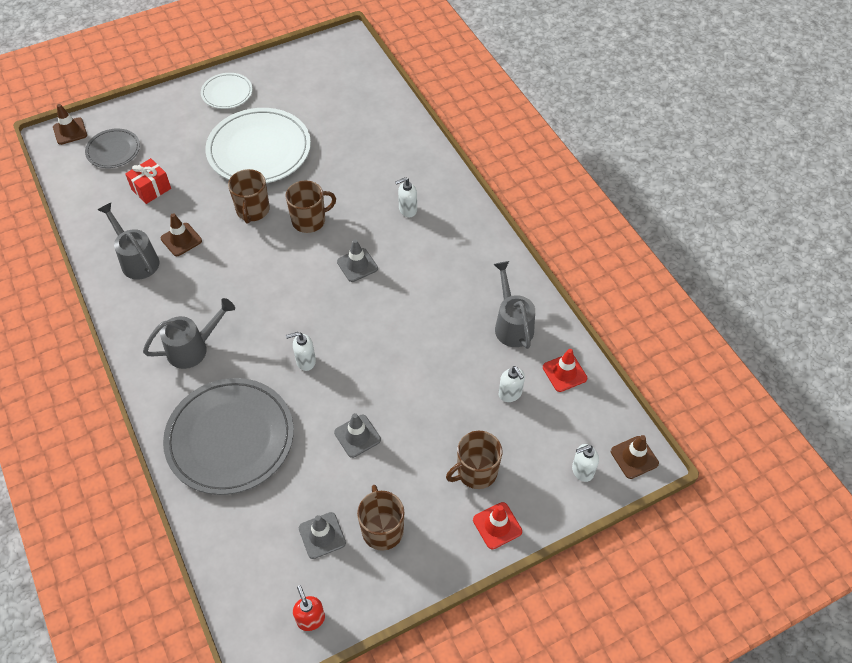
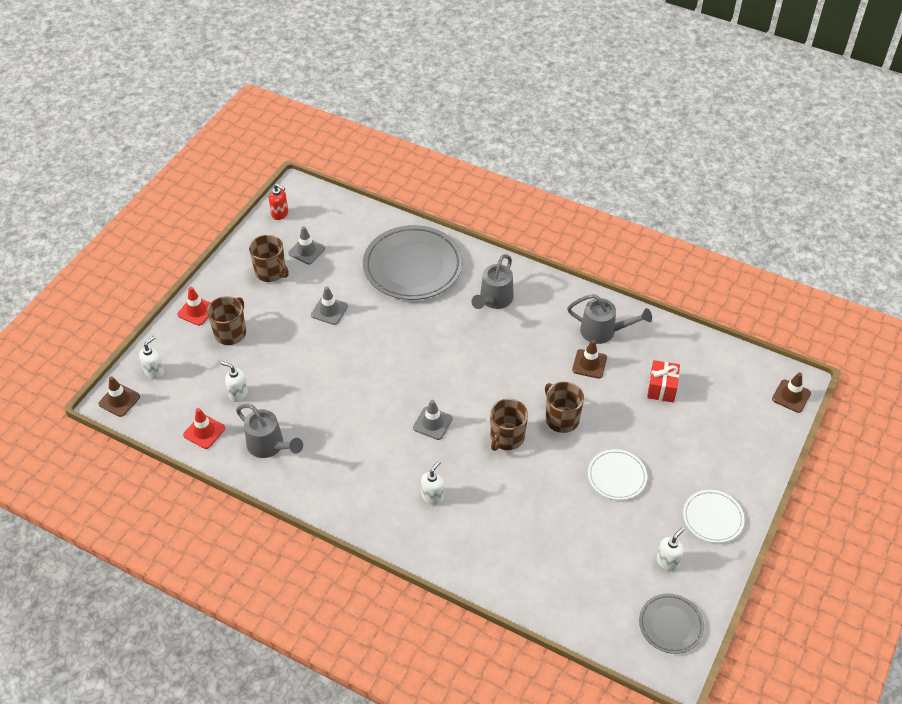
camera: 145 degrees right, 5 degrees down
grey plate [85,129,140,168] -> grey plate moved to [639,593,704,654]
white plate [205,108,311,183] -> white plate [588,449,647,500], size x0.52
white soap dispenser [286,332,316,371] -> white soap dispenser moved to [657,527,685,571]

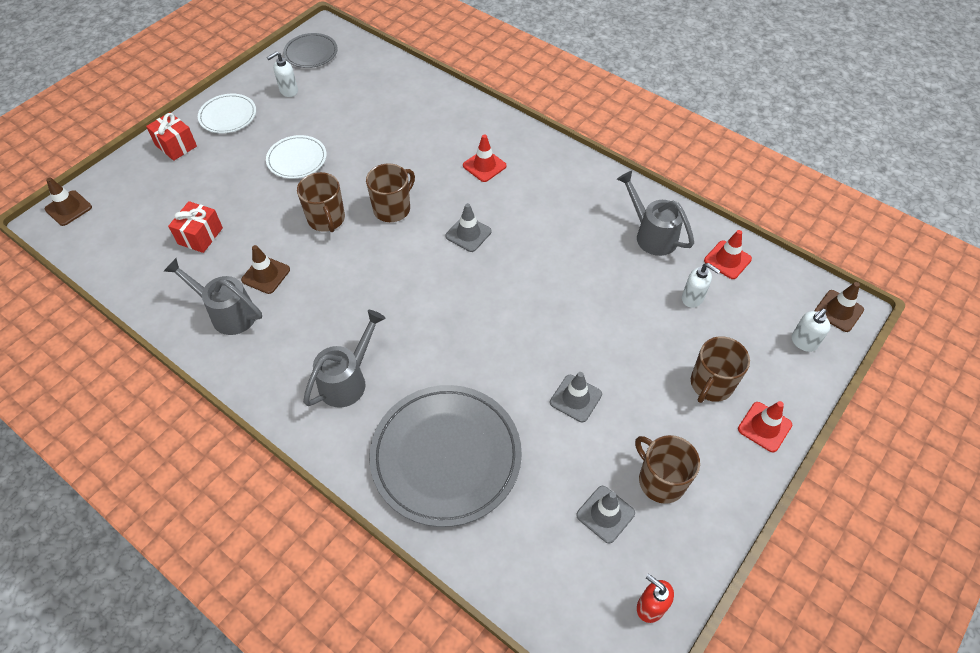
camera: 170 degrees left, 5 degrees up
white soap dispenser [421,460,444,505] -> red traffic cone [463,134,507,182]
none -> red gift [146,112,197,161]

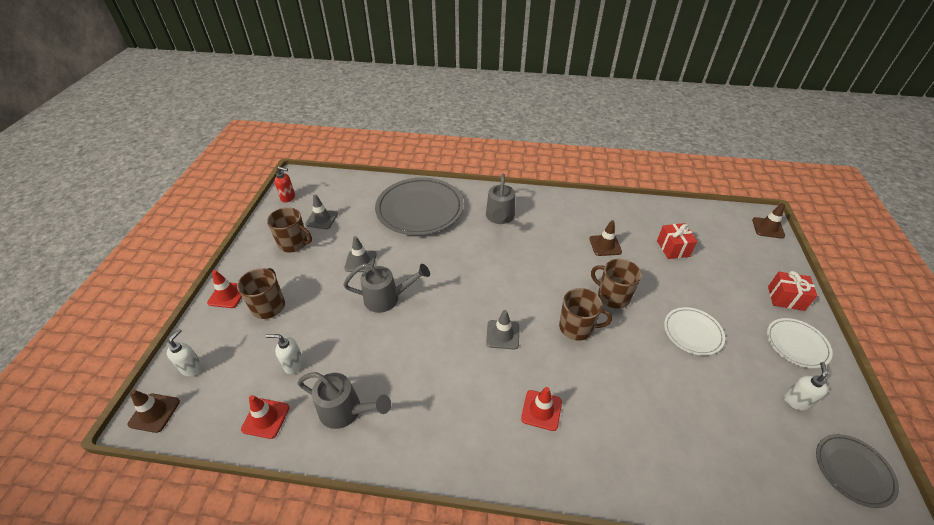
camera: 150 degrees right, 10 degrees down
grey watering can [164,258,262,335] -> grey watering can moved to [343,263,430,313]
brown mug [366,163,415,222] -> brown mug turned 90 degrees counterclockwise [559,288,612,341]

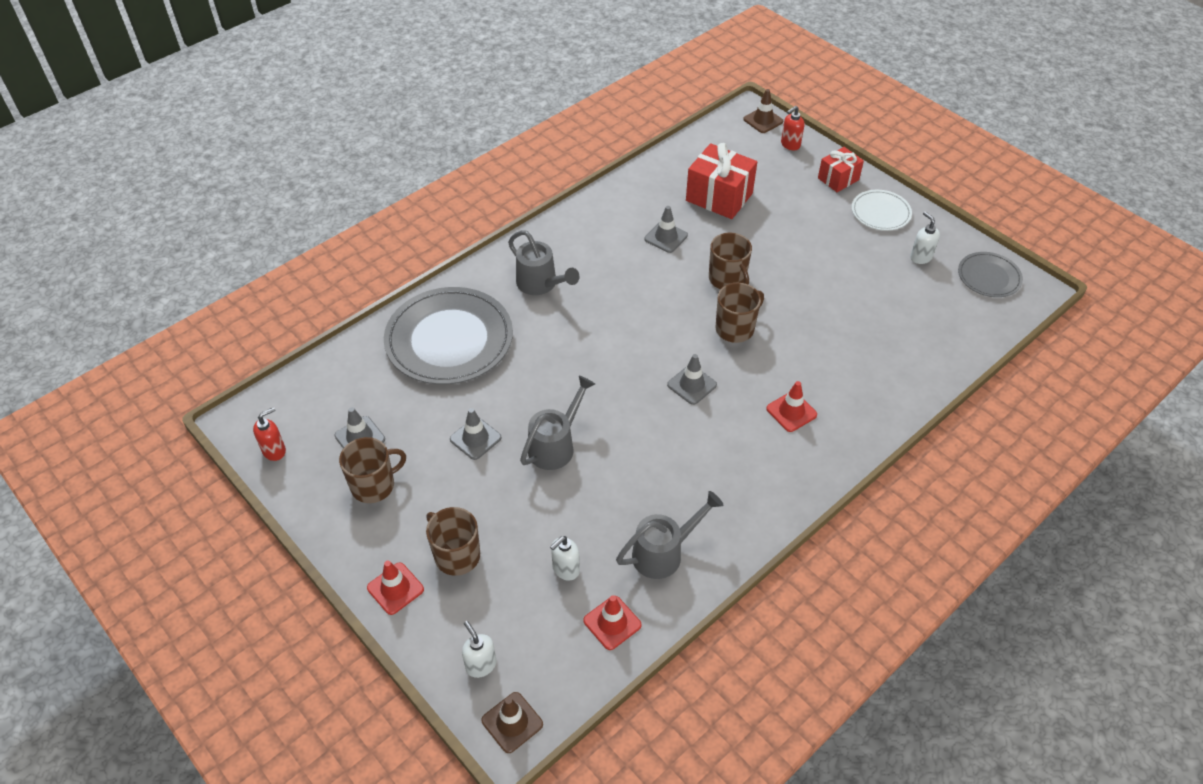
camera: 50 degrees left, 5 degrees up
brown traffic cone [589,220,622,256] -> grey traffic cone [645,206,688,253]
brown mug [591,259,642,309] -> brown mug turned 105 degrees counterclockwise [709,233,752,289]
red gift [657,223,697,259] -> red gift [686,143,757,219], size x1.64
white plate [664,307,725,356] -> none
none -> red soap dispenser [781,106,805,150]

